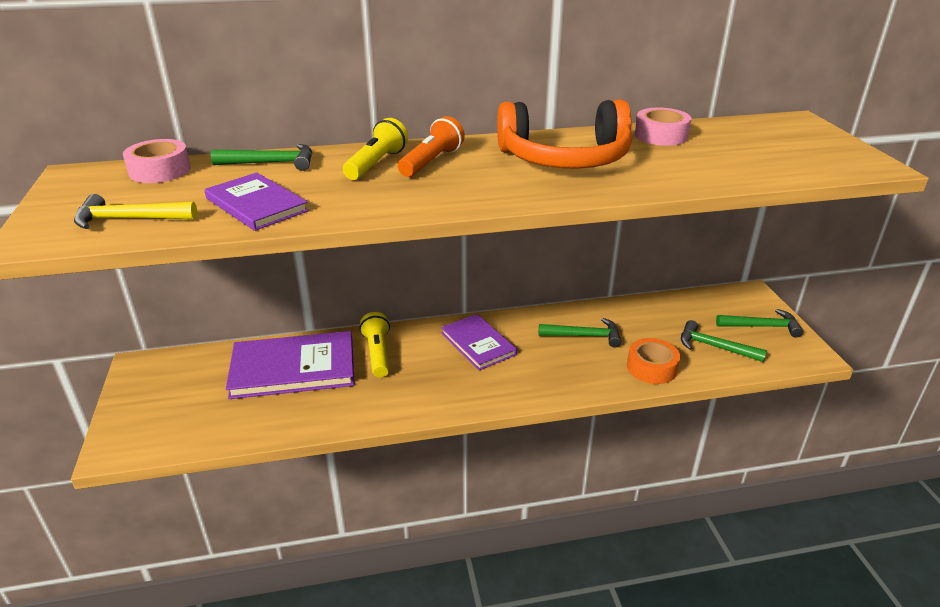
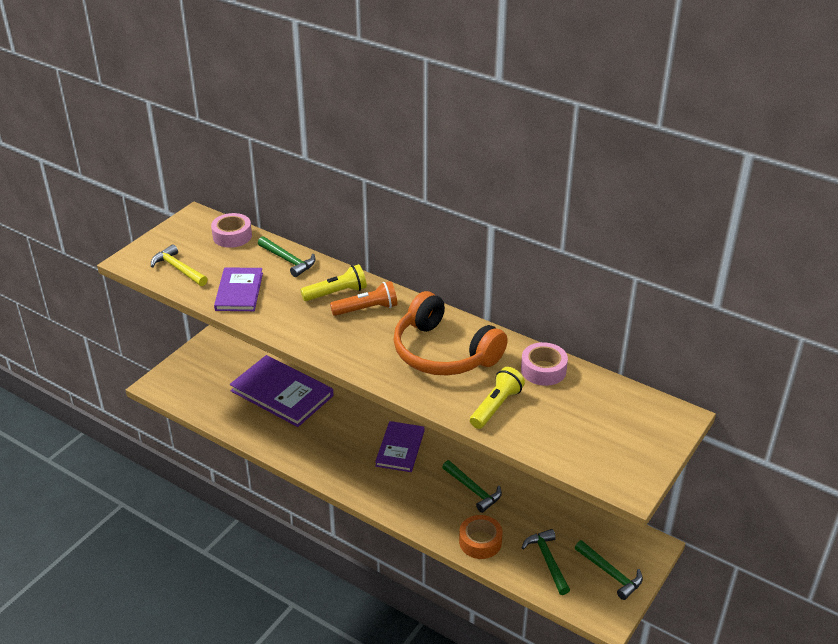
camera: 45 degrees right, 5 degrees up
yellow flashlight [359,312,390,377] -> yellow flashlight moved to [470,367,525,429]

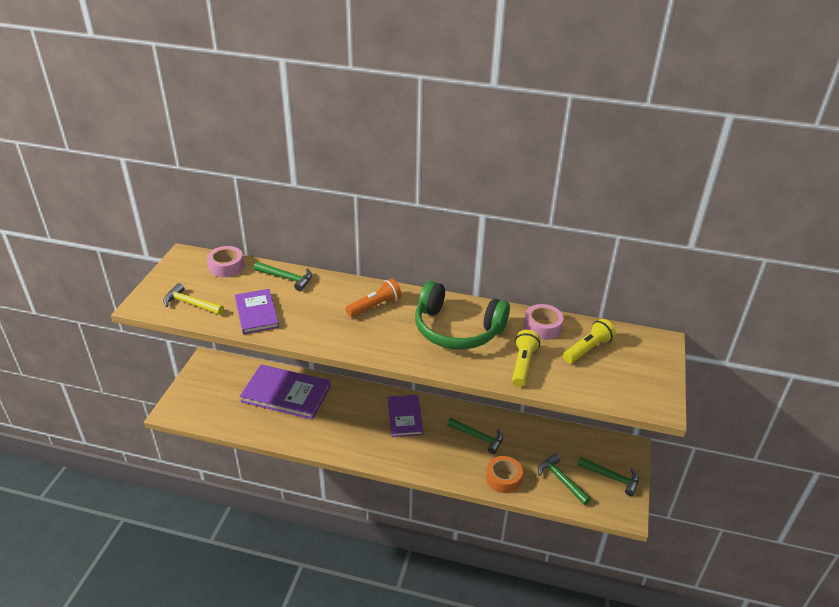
camera: 20 degrees left, 0 degrees up
yellow flashlight [300,264,367,301] -> yellow flashlight moved to [563,319,616,363]
orange headphones [393,291,508,375] -> green headphones [415,281,510,349]

